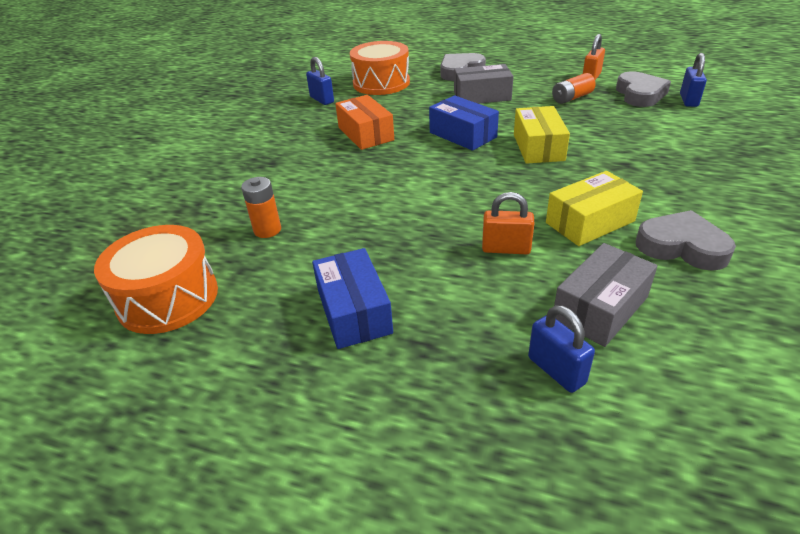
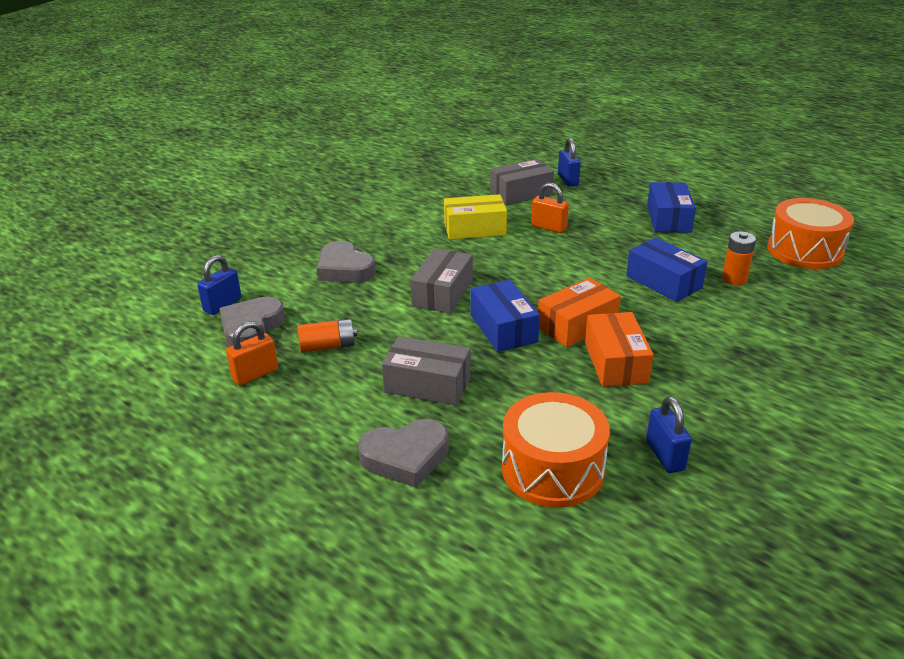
camera: 160 degrees left, 5 degrees down
yellow box [514,106,570,164] -> grey box [410,248,473,314]
grey heart [636,210,736,271] -> grey heart moved to [316,241,376,283]
none -> orange box [538,278,621,347]
none -> blue box [626,238,707,302]

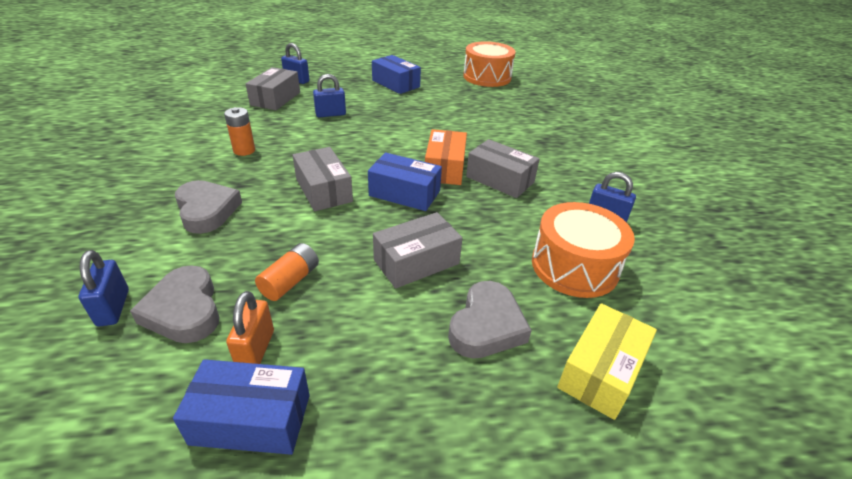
camera: 50 degrees left, 5 degrees up
grey heart [316,241,376,283] -> grey heart turned 120 degrees counterclockwise [175,180,242,234]
yellow box [444,194,507,240] -> yellow box moved to [557,303,657,420]
orange padlock [531,183,569,233] -> blue padlock [313,74,346,117]
orange box [585,312,654,387] -> grey box [466,139,540,198]
blue box [626,238,707,302] -> blue box moved to [173,359,310,455]
orange battery [722,231,756,285] -> orange battery moved to [224,107,255,156]

